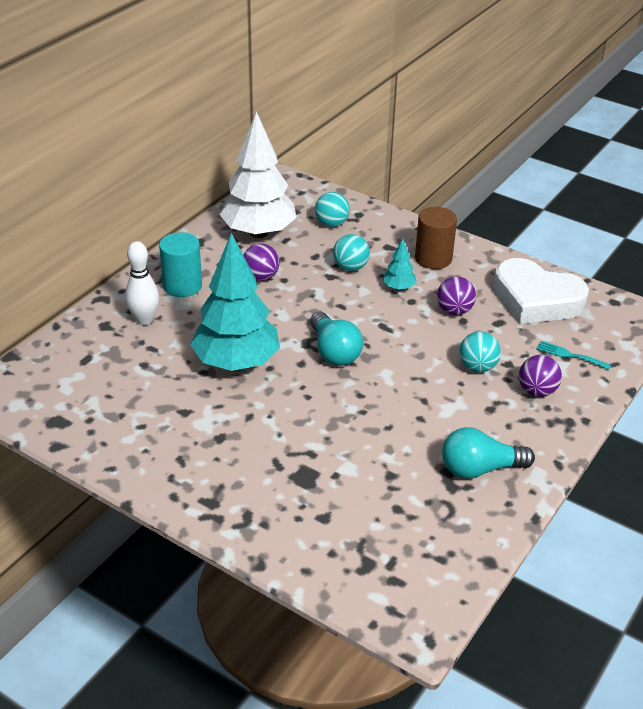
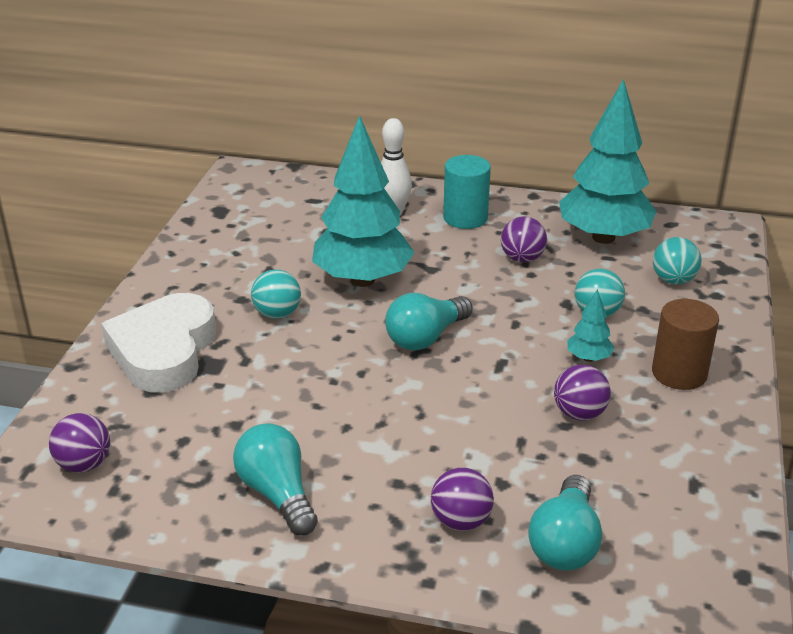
camera: 70 degrees right, 5 degrees down
white tree [220,111,297,238] -> turquoise tree [559,79,656,244]
turquoise ball [459,331,501,372] -> turquoise ball moved to [251,269,301,319]
white heart [493,258,589,324] -> white heart moved to [101,293,216,393]
turquoise fork [537,341,611,370] -> turquoise light bulb [528,475,602,571]
none -> purple ball [49,413,110,473]

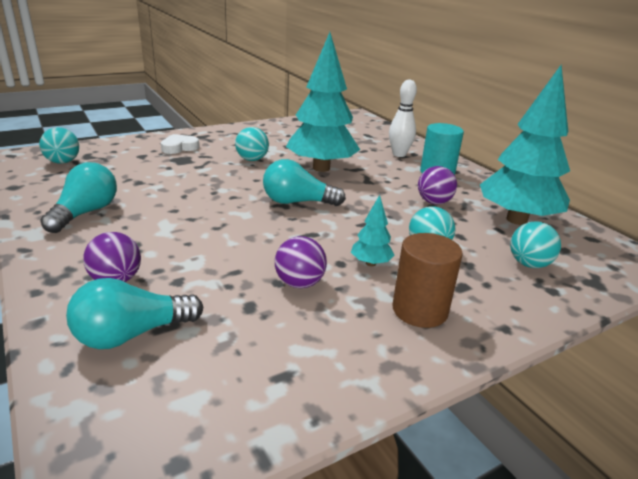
camera: 45 degrees right, 5 degrees down
purple ball [49,413,110,473] -> turquoise ball [39,127,79,164]
white heart [101,293,216,393] -> white heart [161,134,199,154], size x0.47

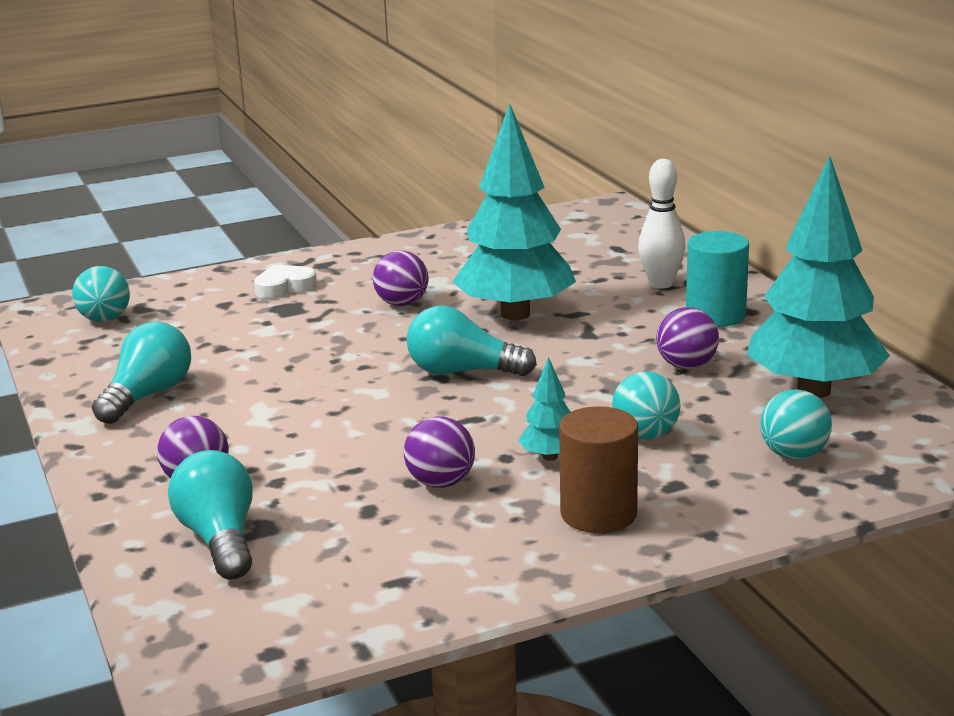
camera: 10 degrees right, 5 degrees down
turquoise light bulb [66,278,204,349] -> turquoise light bulb turned 90 degrees clockwise [168,450,253,580]
turquoise ball [235,127,269,161] -> purple ball [373,251,429,306]

